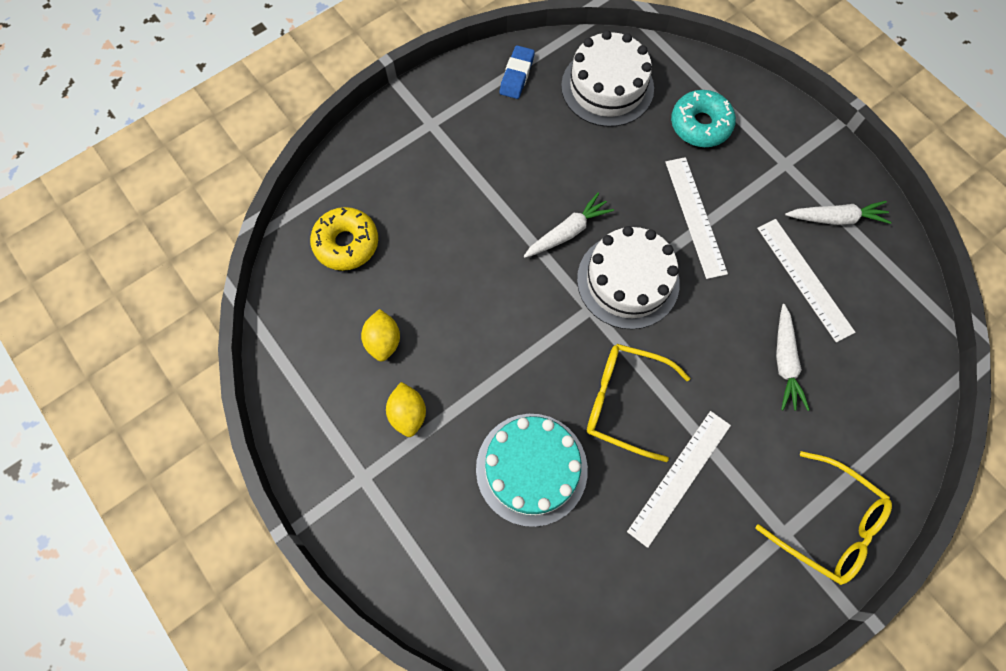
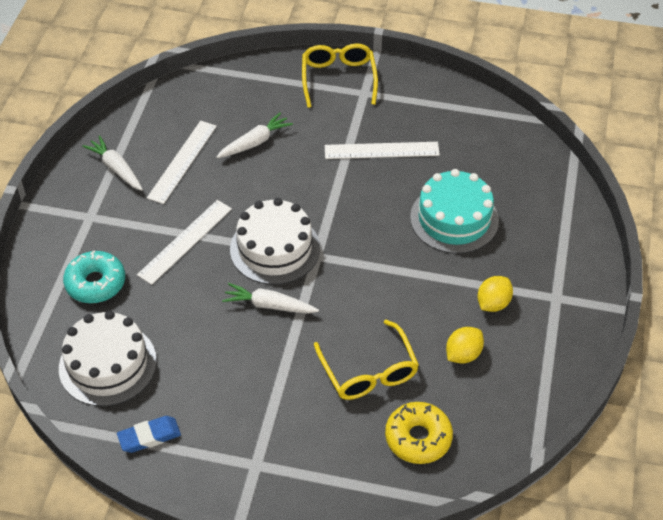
camera: 130 degrees left, 20 degrees down
yellow glasses [587,344,690,462] -> yellow glasses moved to [314,320,419,400]

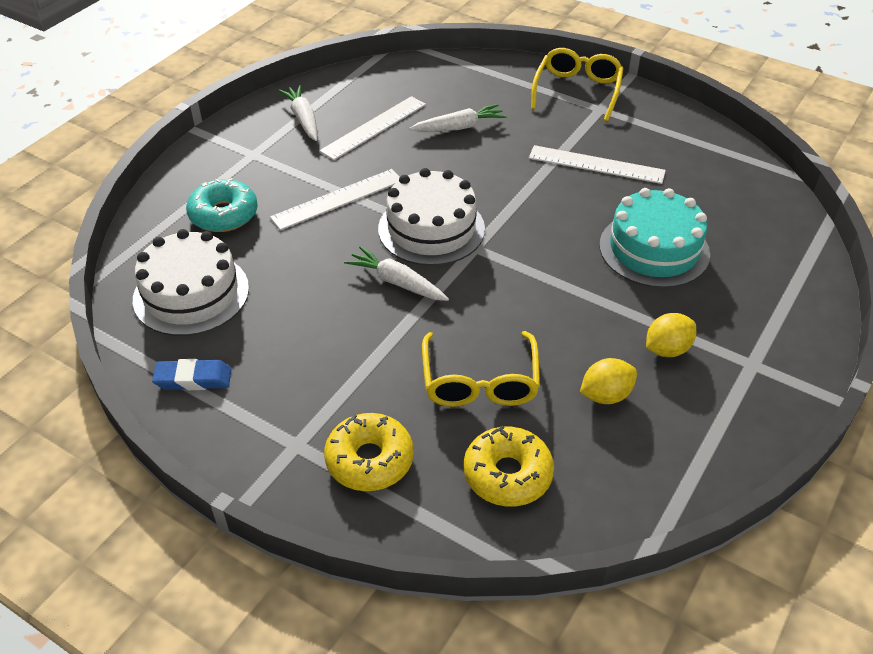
camera: 20 degrees right, 5 degrees down
none -> yellow donut [324,413,414,491]

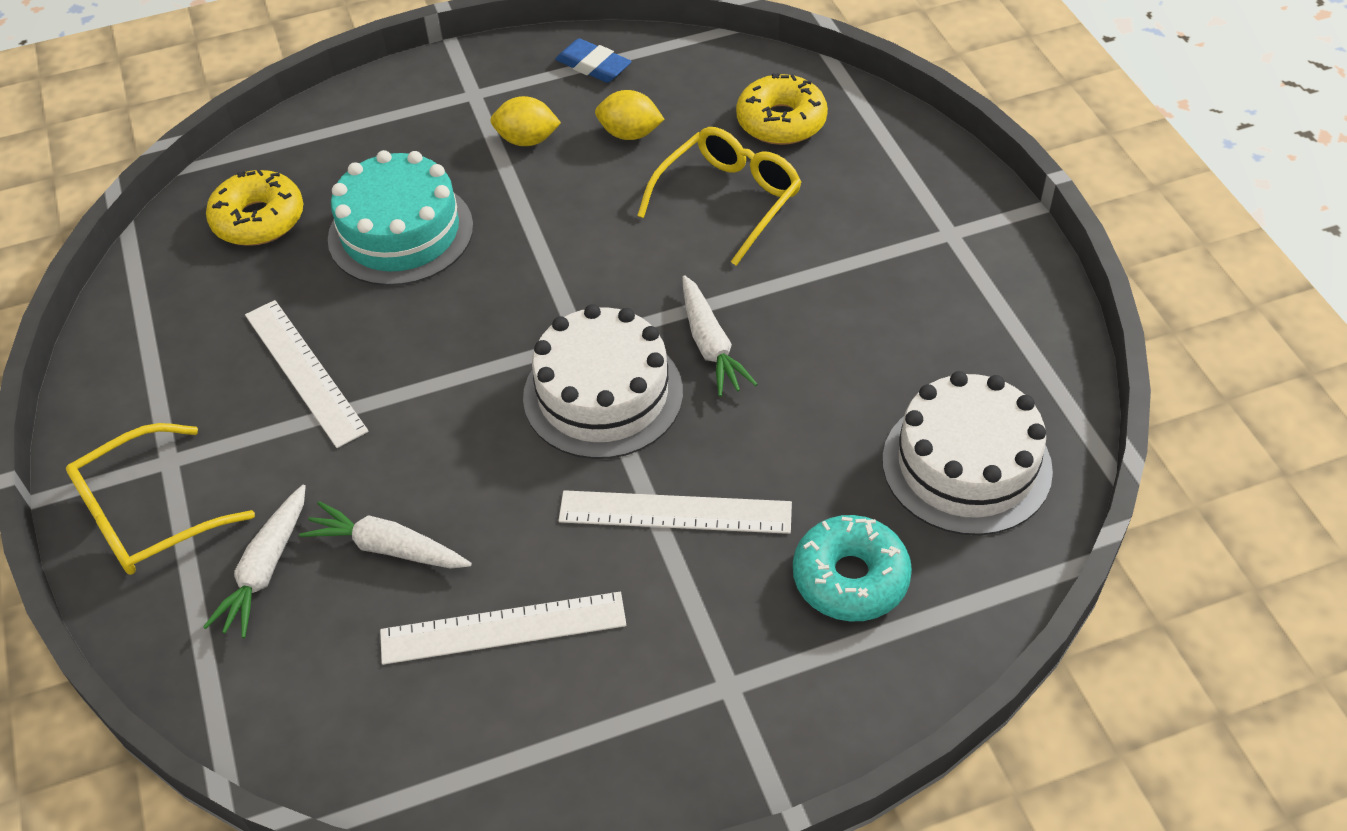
camera: 140 degrees left, 5 degrees up
blue eraser [152,359,232,390] -> blue eraser moved to [555,38,632,83]
white carrot [278,85,317,141] -> white carrot moved to [203,484,306,638]
yellow donut [324,413,414,491] -> yellow donut moved to [206,169,303,246]

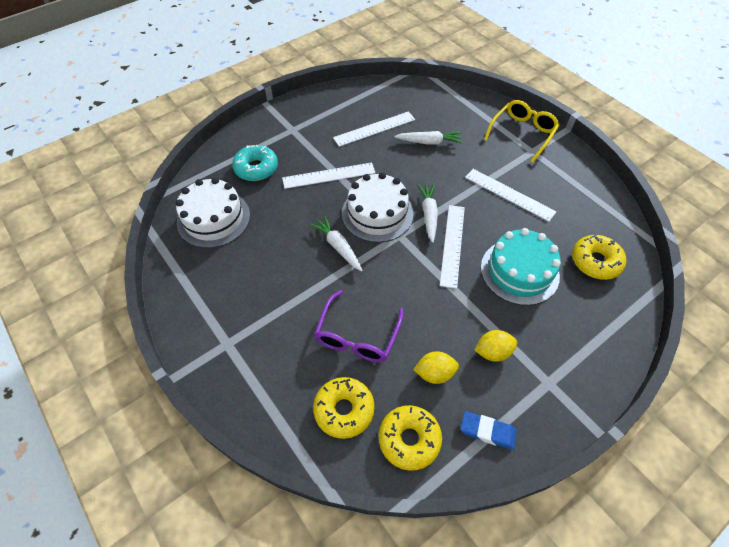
camera: 160 degrees right, 5 degrees up
white carrot [203,484,306,638] -> white carrot moved to [417,184,438,243]
yellow glasses [637,127,802,266] -> purple glasses [314,290,403,362]
none -> yellow donut [379,405,442,471]
none -> white ruler [440,205,465,289]

